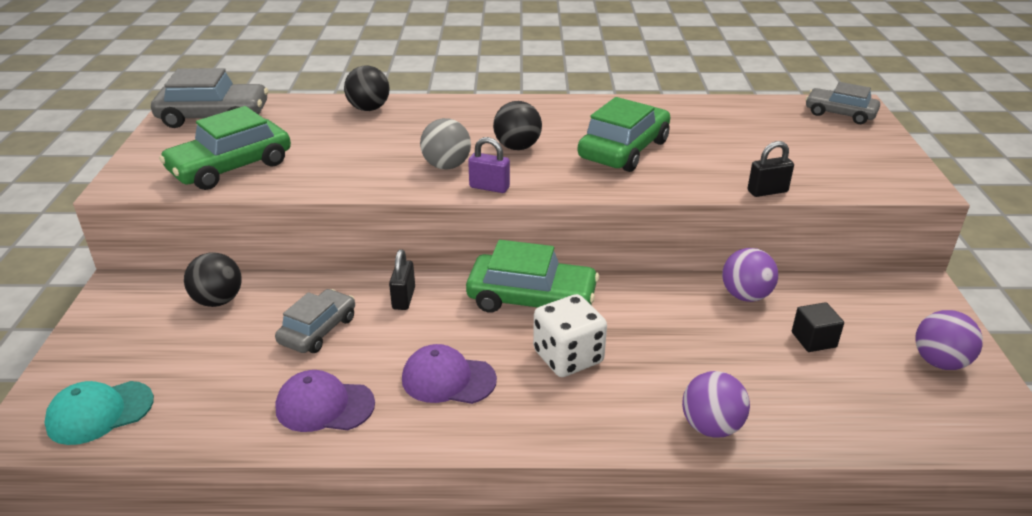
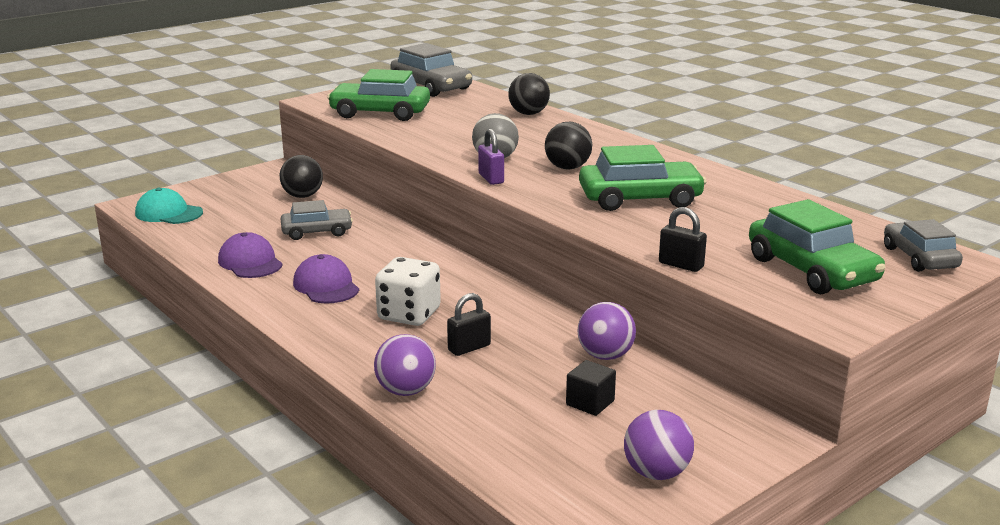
camera: 50 degrees right, 10 degrees down
black padlock [389,249,415,310] -> black padlock moved to [447,293,491,356]
green car [466,240,599,313] -> green car moved to [749,199,885,294]

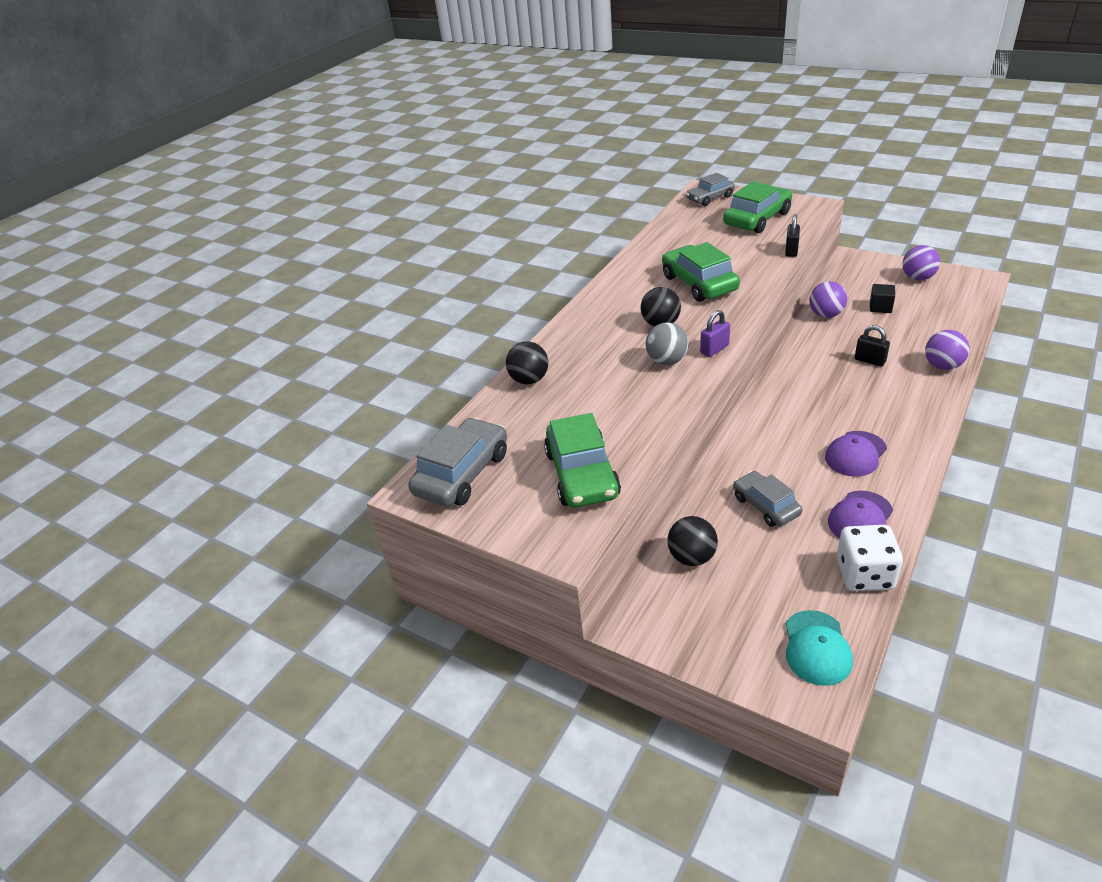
camera: 105 degrees left, 15 degrees up
white dice [375,257,441,326] -> white dice moved to [837,525,903,591]

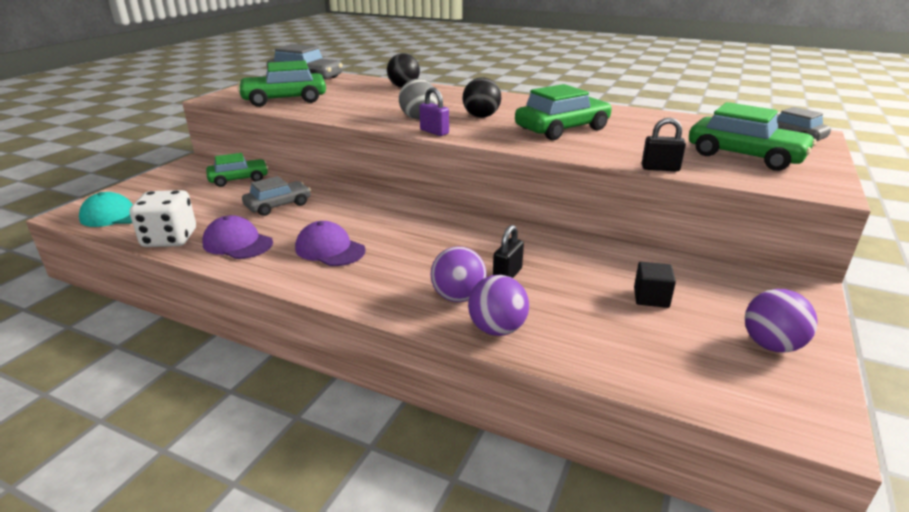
camera: 80 degrees right, 10 degrees down
black ball [667,516,718,566] -> green car [206,153,268,187]
purple ball [809,281,847,318] -> purple ball moved to [431,246,487,302]

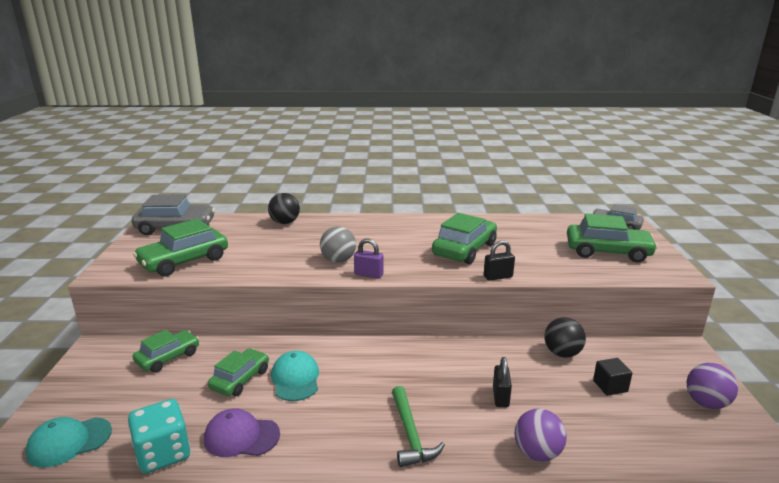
camera: 25 degrees left, 5 degrees down
white dice [129,190,196,247] -> turquoise dice [128,399,190,474]
grey car [242,176,311,216] -> green car [208,348,269,396]
purple cap [295,221,365,266] -> none
purple ball [431,246,487,302] -> none
black ball [463,77,501,118] -> black ball moved to [544,317,586,358]
black padlock [642,118,686,171] -> black padlock moved to [484,240,515,281]
none -> turquoise cap [271,351,319,401]
none -> green hammer [392,386,445,467]

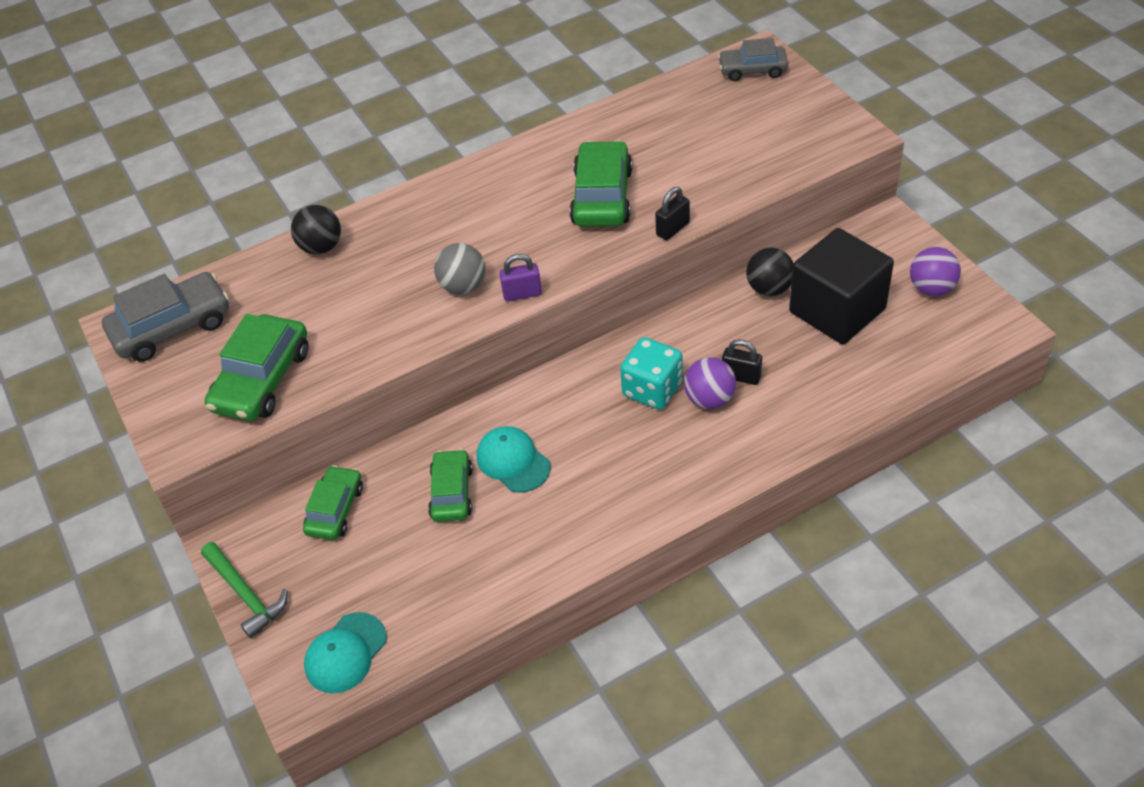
camera: 25 degrees left, 25 degrees up
turquoise dice [128,399,190,474] -> turquoise dice moved to [620,337,683,410]
purple cap [204,408,280,457] -> none
green hammer [392,386,445,467] -> green hammer moved to [201,542,288,638]
black padlock [493,357,512,408] -> black padlock turned 45 degrees counterclockwise [722,339,762,385]
purple ball [515,408,567,461] -> purple ball moved to [684,357,736,409]
green car [567,214,658,263] -> none
black cube [593,358,632,396] -> black cube [789,228,894,344], size x2.46

